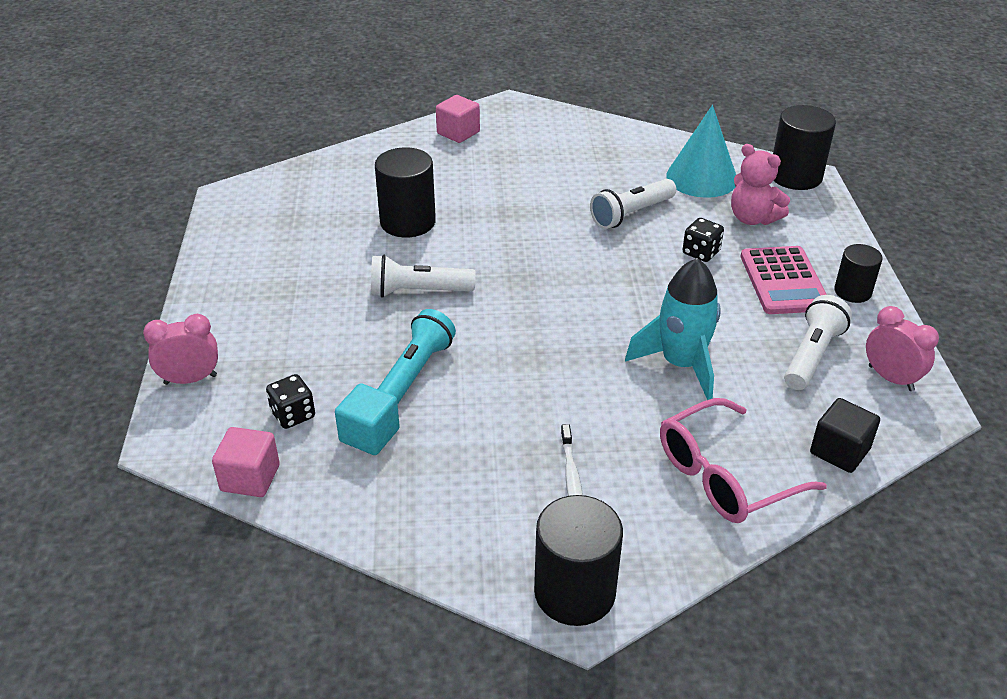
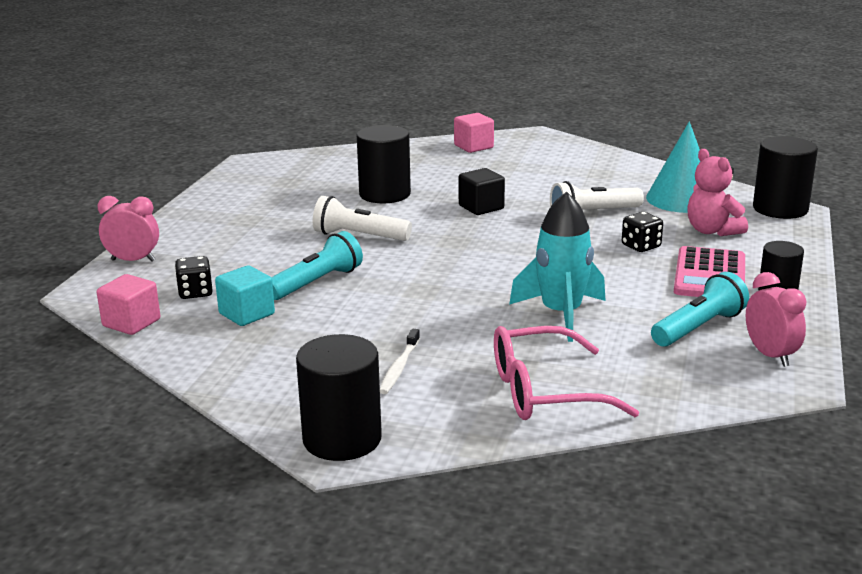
camera: 20 degrees right, 15 degrees down
white flashlight [784,295,852,390] -> turquoise flashlight [651,272,749,347]
black cube [810,398,880,473] -> black cube moved to [459,168,505,215]

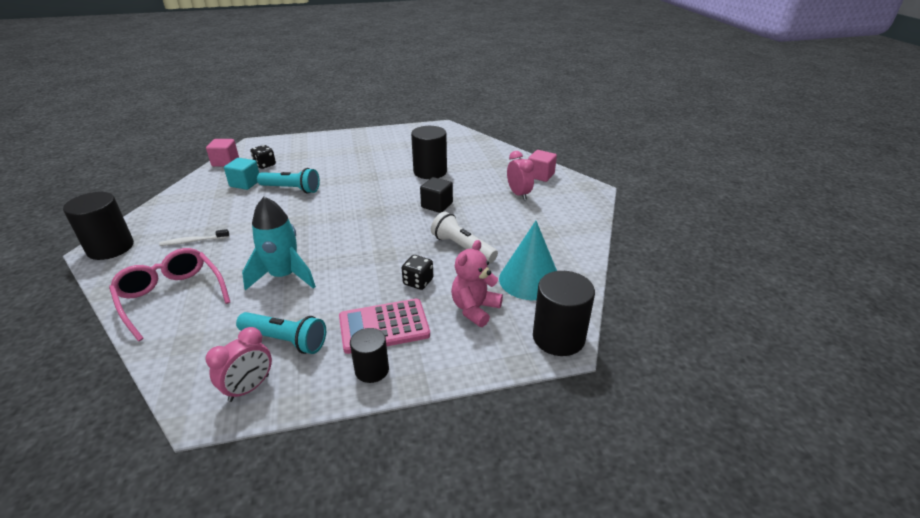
camera: 60 degrees right, 10 degrees up
pink clock [97,196,159,262] -> pink clock moved to [507,151,534,200]
white flashlight [313,196,412,241] -> none

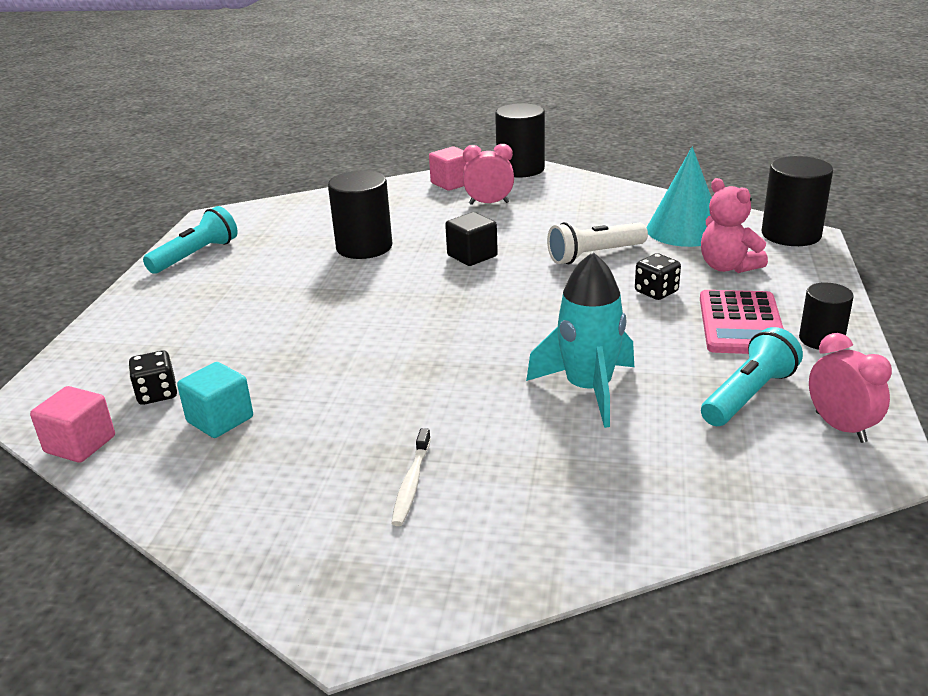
camera: 65 degrees left, 5 degrees down
black cylinder [63,192,134,260] -> black cylinder moved to [495,103,545,177]
pink glasses [109,248,230,341] -> none
turquoise flashlight [257,168,320,193] -> turquoise flashlight moved to [143,206,238,274]

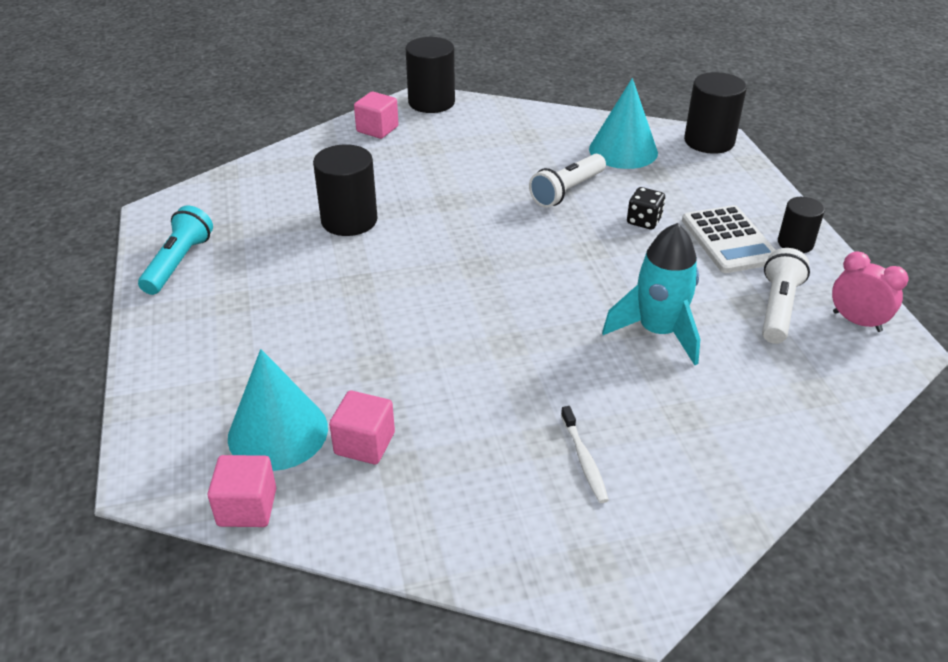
camera: 25 degrees left, 10 degrees up
black dice [129,350,177,405] -> turquoise cone [228,349,328,471]
turquoise cube [177,362,253,438] -> pink cube [329,391,395,464]
black cube [445,212,498,266] -> none
pink clock [463,144,514,205] -> none
pink calculator [700,290,784,354] -> white calculator [682,205,775,273]
pink teddy bear [701,178,768,273] -> none
turquoise flashlight [701,327,803,426] -> white flashlight [762,248,810,344]

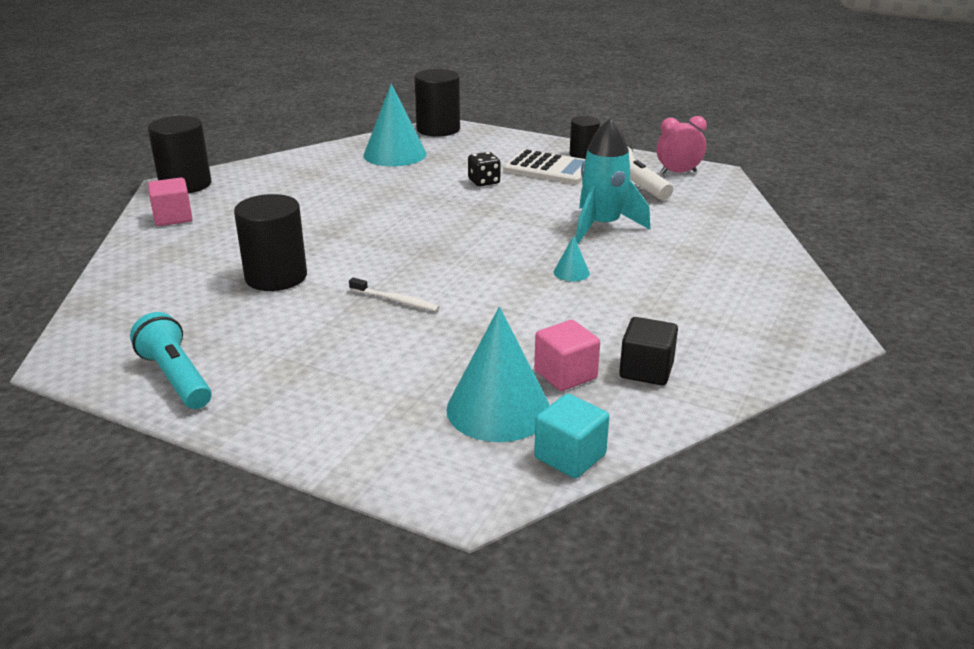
camera: 50 degrees left, 10 degrees down
pink cube [208,455,276,527] -> turquoise cube [534,394,609,478]
white flashlight [529,154,606,208] -> none
white toothbrush [561,406,609,503] -> white toothbrush moved to [349,278,440,312]
none -> turquoise cone [554,236,590,281]
none -> black cube [619,317,678,385]

